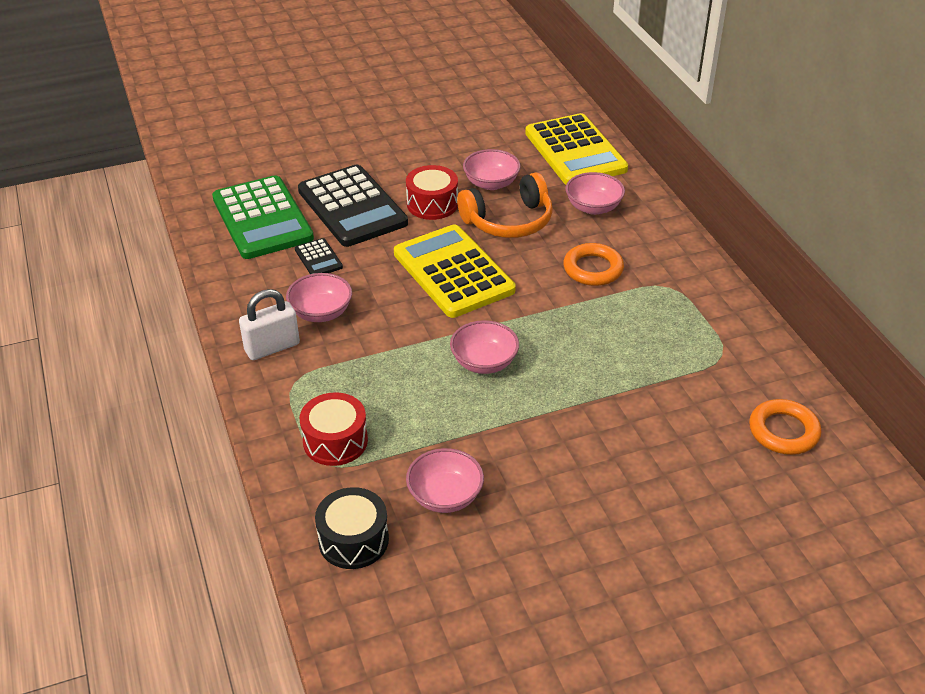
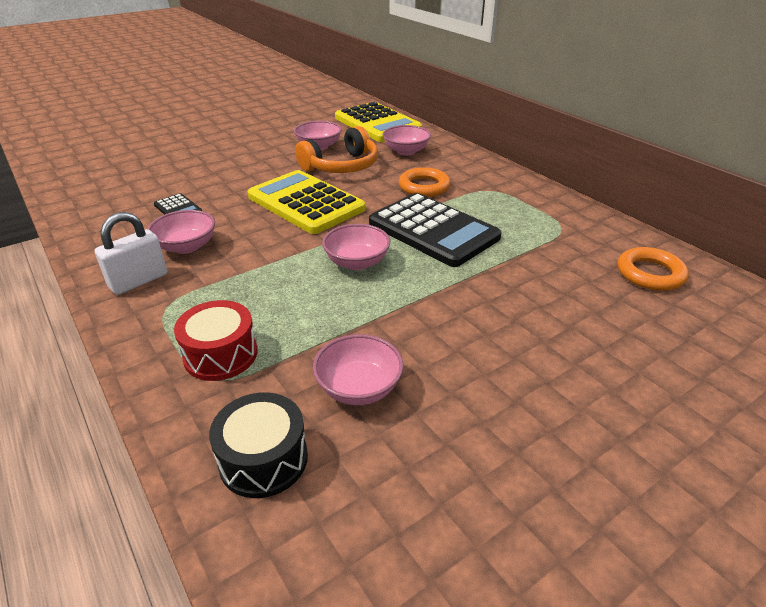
camera: 15 degrees left, 5 degrees down
green calculator [212,175,314,259] -> none
black calculator [298,165,408,247] -> black calculator moved to [369,193,502,267]
red drum [406,165,458,220] -> none

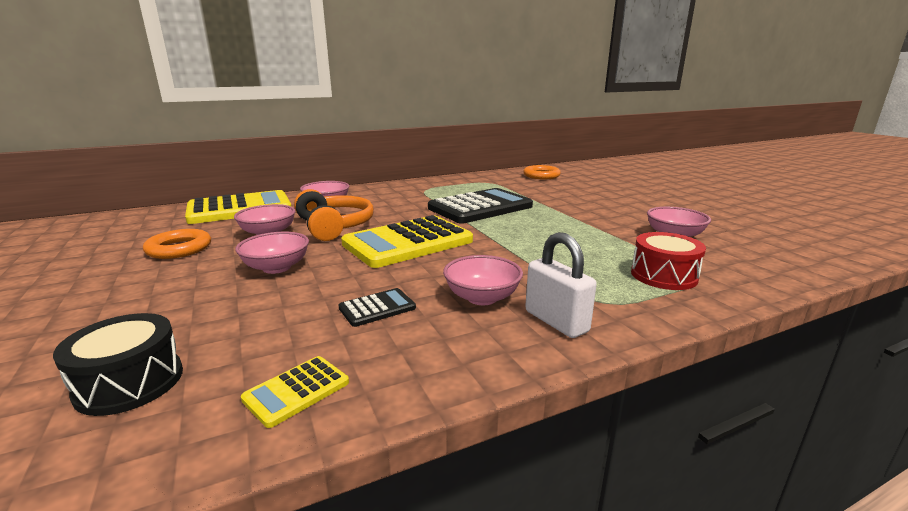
camera: 80 degrees left, 15 degrees down
black drum [209,392,308,498] -> black drum moved to [53,313,183,416]
pink bowl [322,224,390,270] -> pink bowl moved to [235,232,309,274]
orange ring [399,167,451,197] -> orange ring moved to [143,229,211,259]
none -> yellow calculator [241,356,349,428]

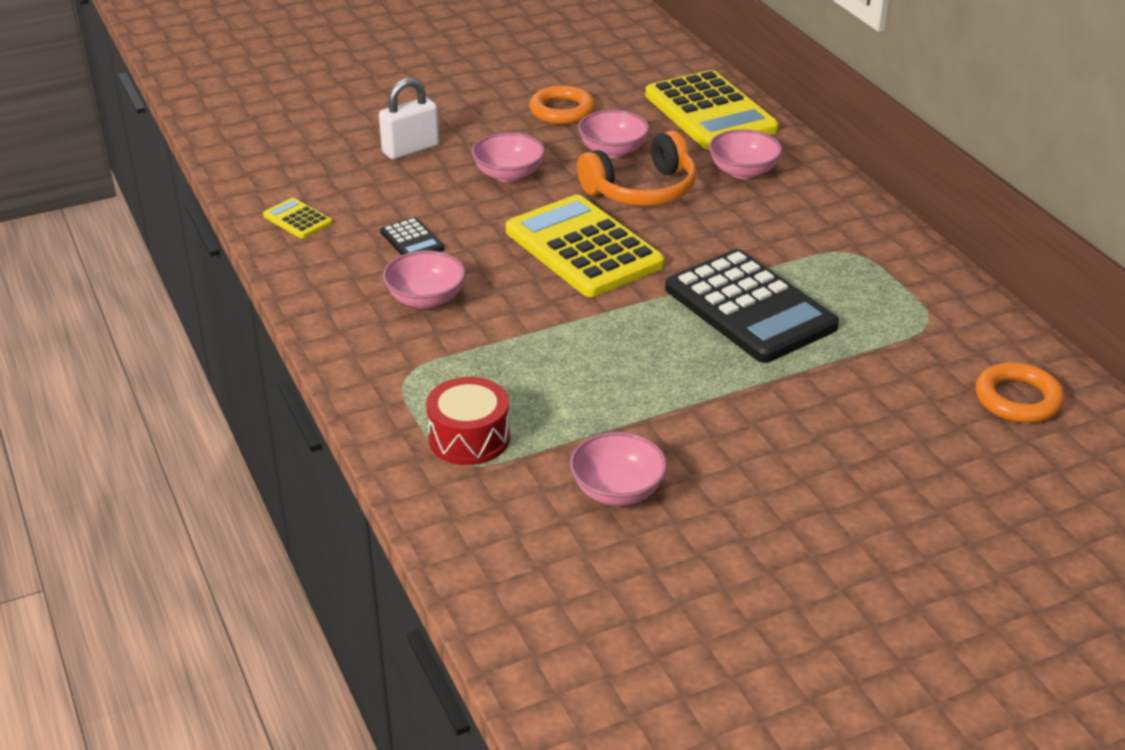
camera: 90 degrees right, 15 degrees up
black drum [53,313,183,416] -> none
white padlock [525,232,597,338] -> white padlock moved to [379,78,439,159]

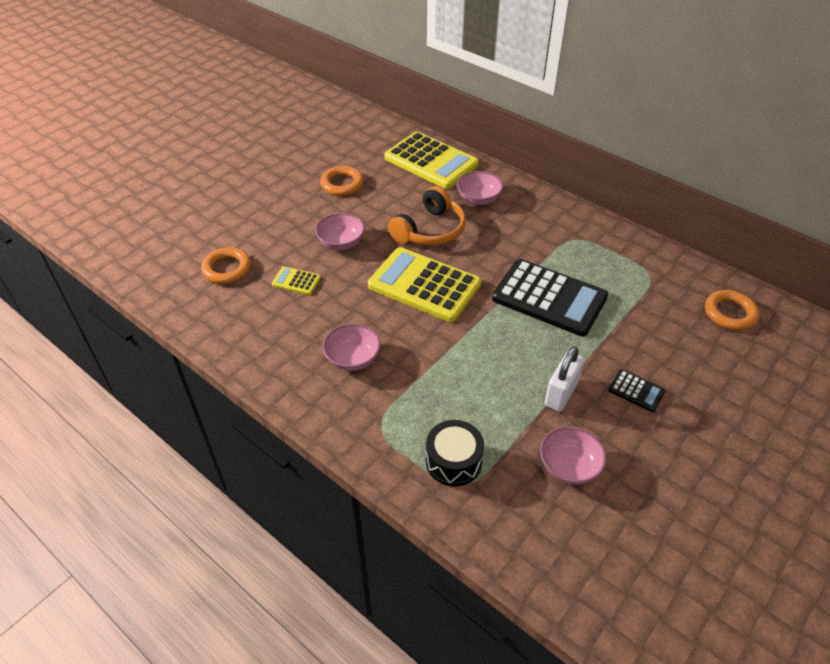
camera: 25 degrees left, 10 degrees up
yellow calculator [263,198,332,239] -> yellow calculator moved to [272,267,321,295]
white padlock [379,78,439,159] -> white padlock moved to [544,346,584,412]
black calculator [380,217,444,255] -> black calculator moved to [608,369,666,412]
red drum [426,377,510,465] -> black drum [426,420,484,487]
pink bowl [578,110,650,158] -> none
none -> orange ring [201,247,251,284]

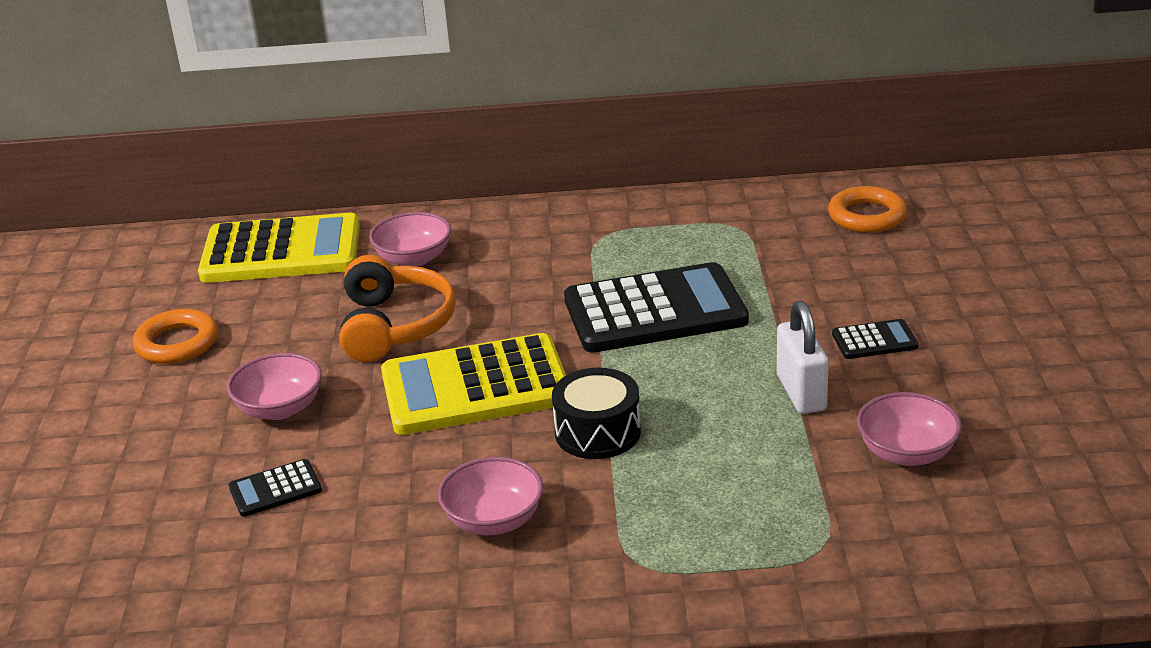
camera: 40 degrees left, 15 degrees down
orange ring [201,247,251,284] -> none
yellow calculator [272,267,321,295] -> black calculator [229,459,322,517]
black drum [426,420,484,487] -> black drum moved to [552,368,641,459]

